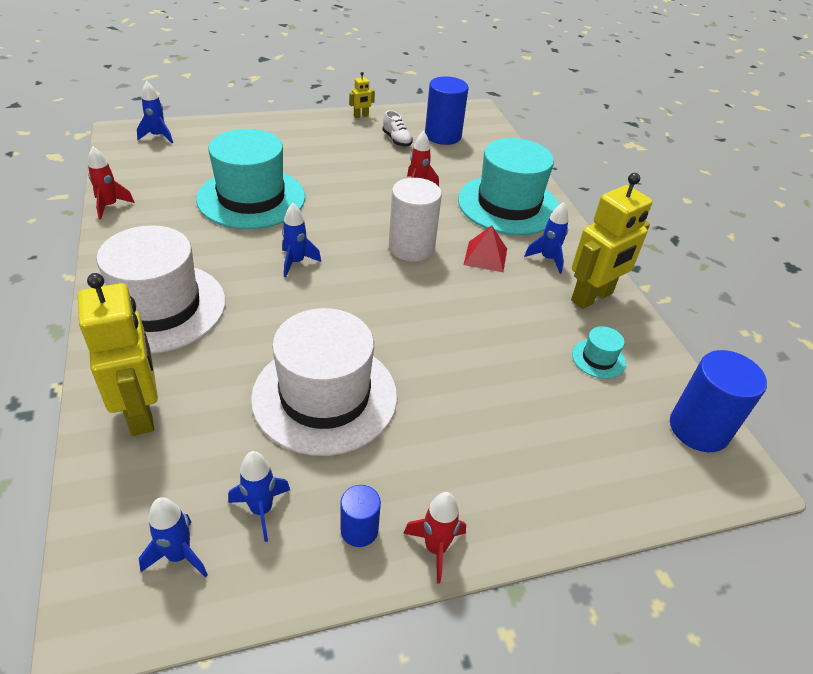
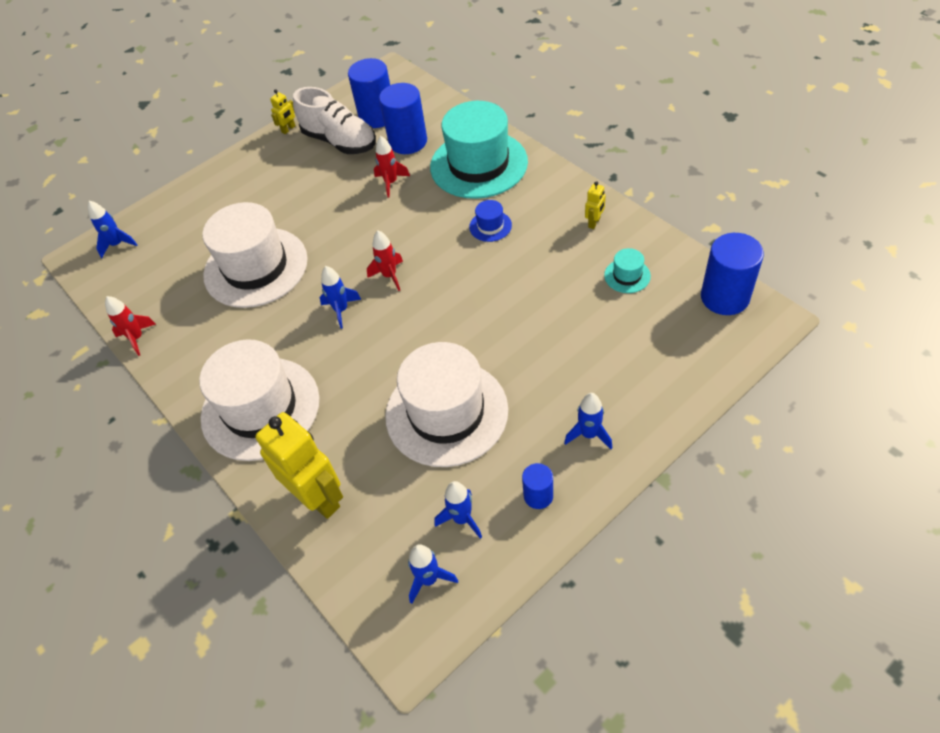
camera: 15 degrees left, 10 degrees up
turquoise hat [196,129,305,229] -> white hat [202,202,308,308]
white shoe [382,110,413,147] -> white shoe [293,87,376,154], size x2.03
white cylinder [389,178,442,261] -> none
red rocket [403,492,466,584] -> red rocket moved to [367,231,403,291]
red pyramid [464,225,507,272] -> blue hat [469,200,512,242]
blue rocket [524,202,568,274] -> blue rocket moved to [564,393,612,449]
yellow robot [571,173,652,309] -> yellow robot [585,181,606,229], size x0.43
none -> blue cylinder [379,83,427,154]

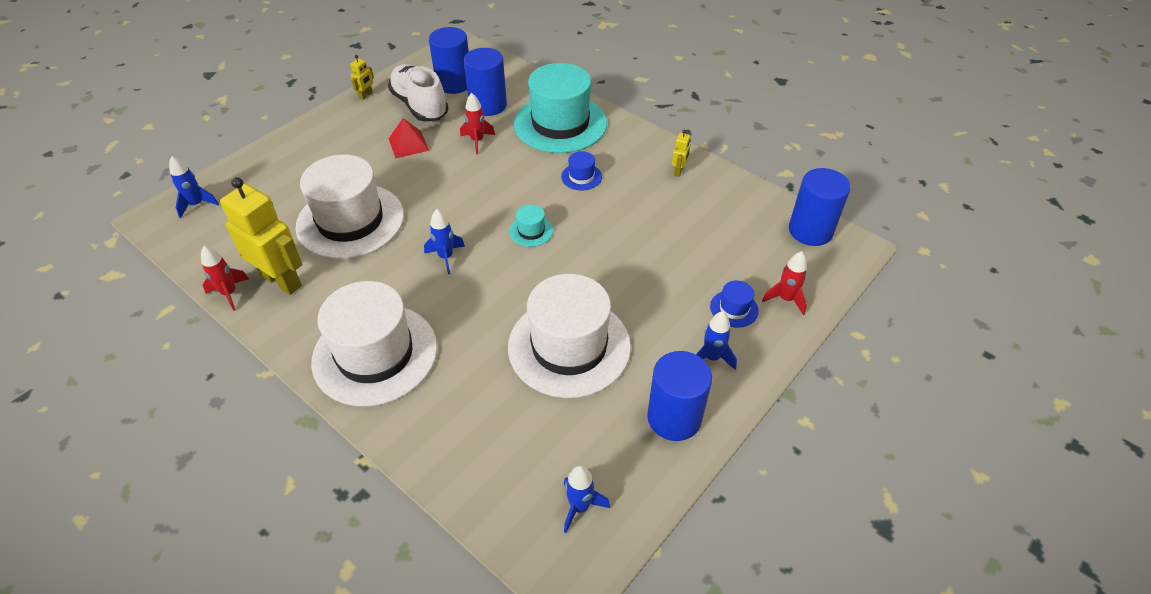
camera: 15 degrees left, 5 degrees down
yellow robot [255,412,343,519] -> yellow robot moved to [220,177,302,295]
white shoe [293,87,376,154] -> white shoe turned 150 degrees counterclockwise [388,64,448,122]
red rocket [367,231,403,291] -> red rocket moved to [762,251,807,315]
blue rocket [435,481,482,539] -> none
blue cylinder [522,463,553,509] -> blue cylinder [647,351,712,441], size x1.85
turquoise hat [604,248,651,293] -> turquoise hat moved to [509,204,553,247]
none -> red pyramid [389,118,429,158]
none -> blue hat [710,280,759,328]

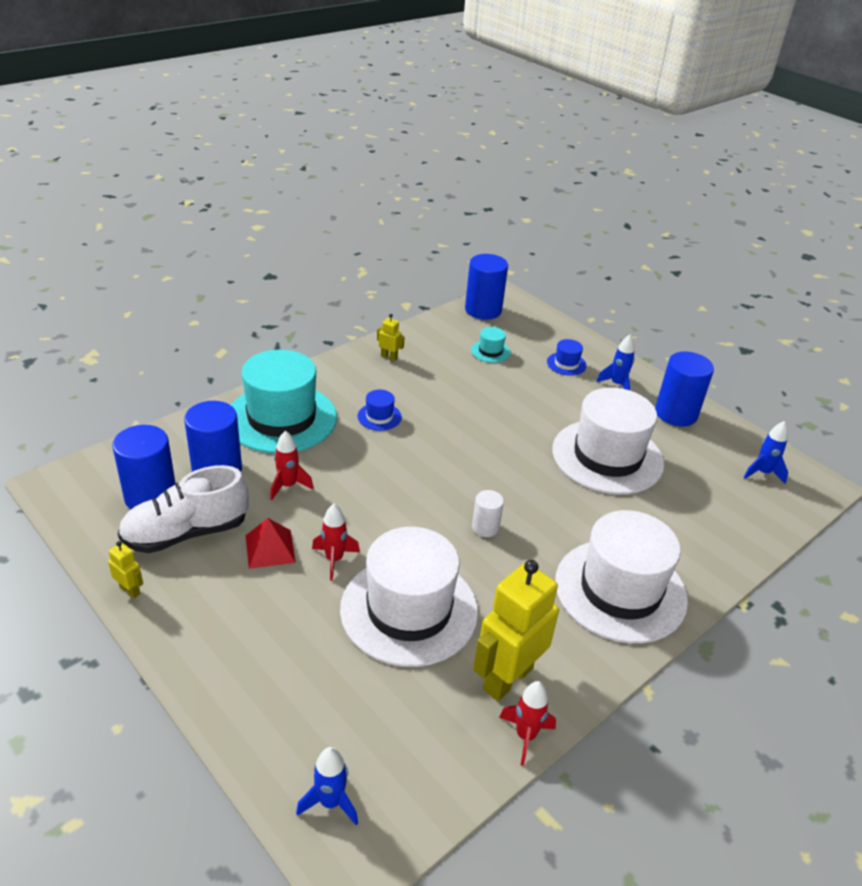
camera: 85 degrees left, 10 degrees down
blue rocket [424,209,465,274] -> white cylinder [472,490,504,537]
turquoise hat [509,204,553,247] -> turquoise hat moved to [471,327,510,363]
red rocket [762,251,807,315] -> red rocket moved to [312,504,360,581]

